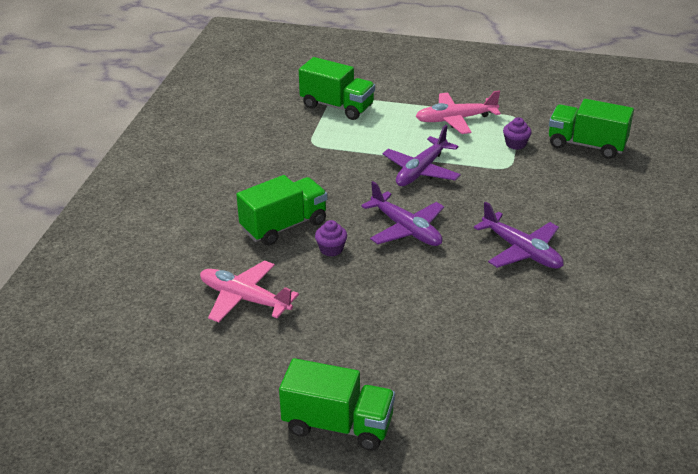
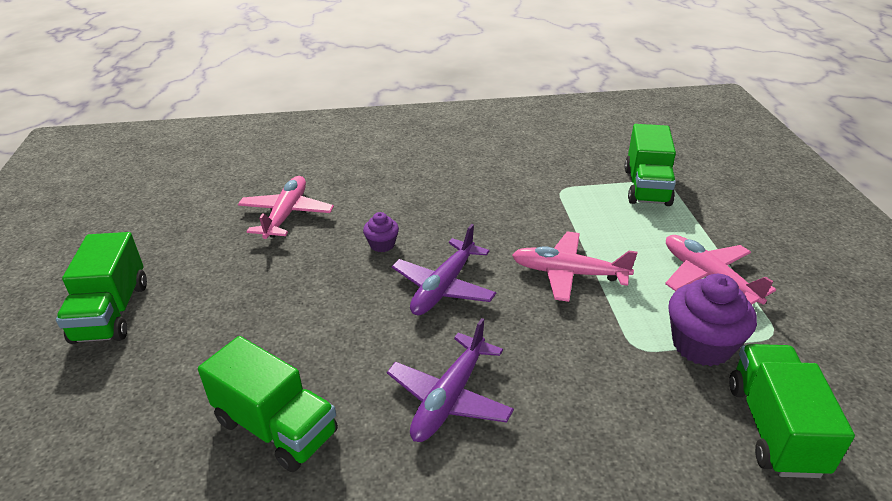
camera: 70 degrees right, 0 degrees up
green truck [236,175,327,246] -> green truck moved to [198,336,338,472]
purple plane [382,125,461,186] -> pink plane [512,231,638,302]
purple cupcake [503,117,532,150] -> purple cupcake [668,274,757,366], size x1.91

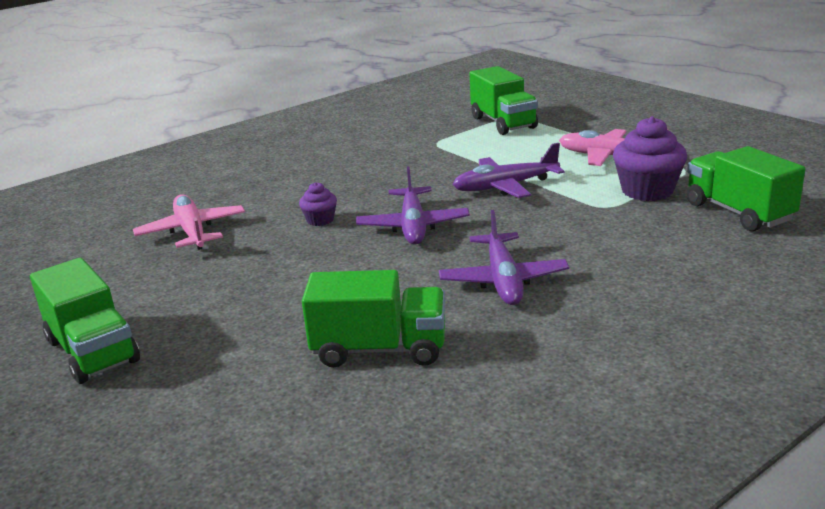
camera: 30 degrees left, 10 degrees down
pink plane [512,231,638,302] -> purple plane [453,143,564,198]

